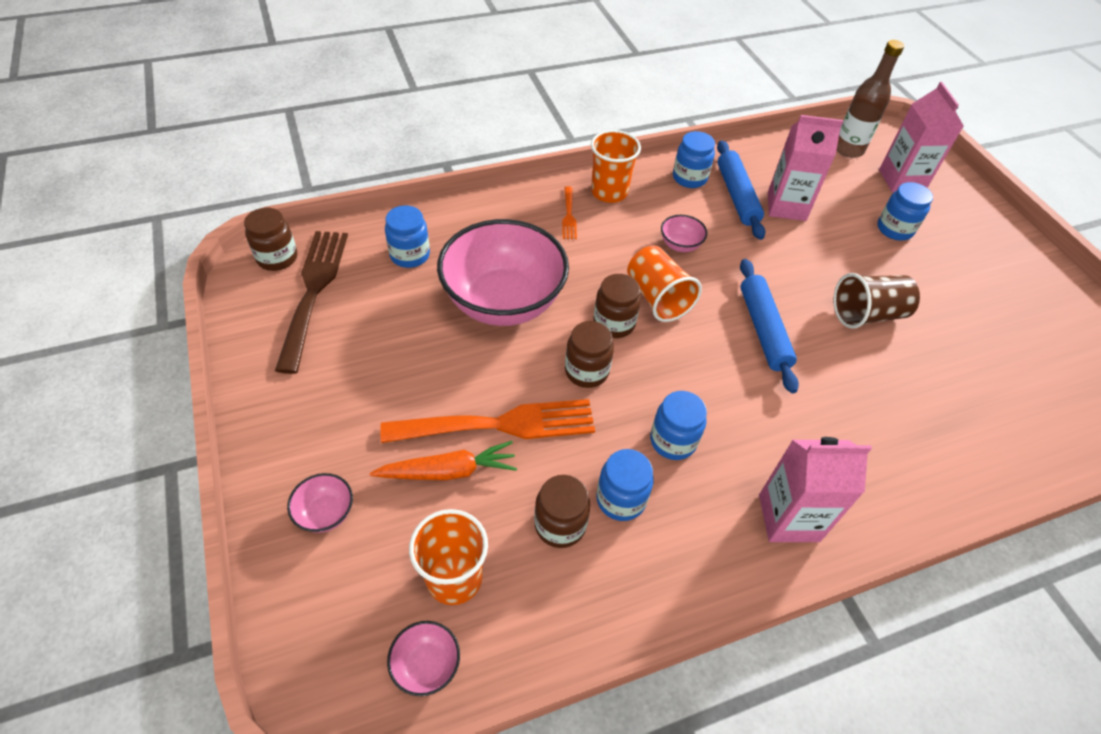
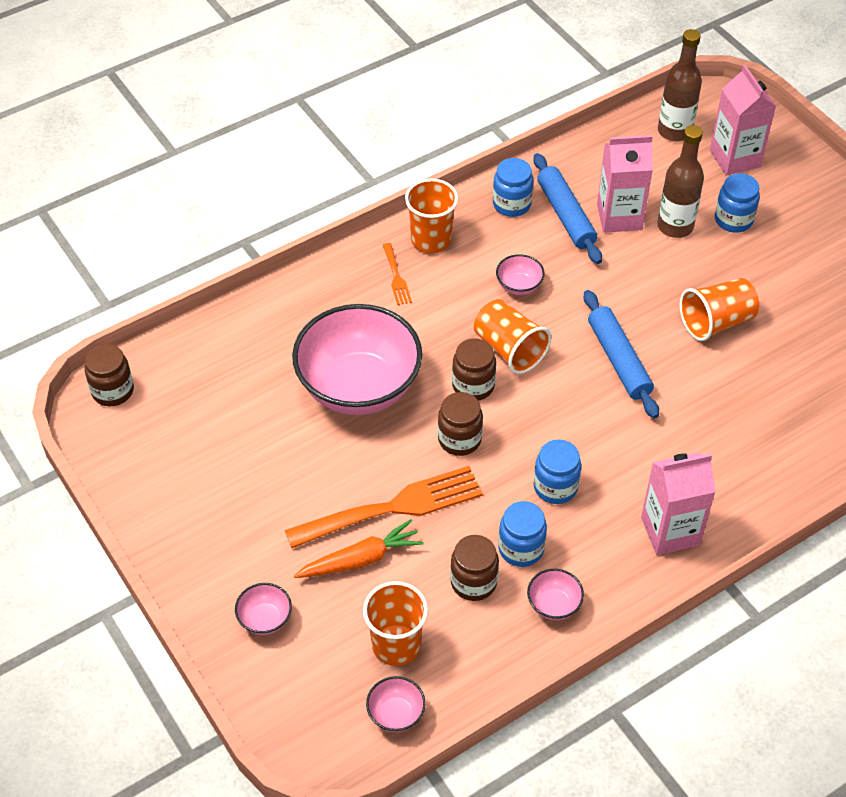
camera: 10 degrees left, 0 degrees up
brown fork [275,231,348,374] -> none
blue jar [385,205,430,268] -> none
brown cup [833,273,920,329] -> orange cup [680,278,759,341]
none -> pink bowl [527,569,584,620]
none -> brown bottle [658,125,704,238]

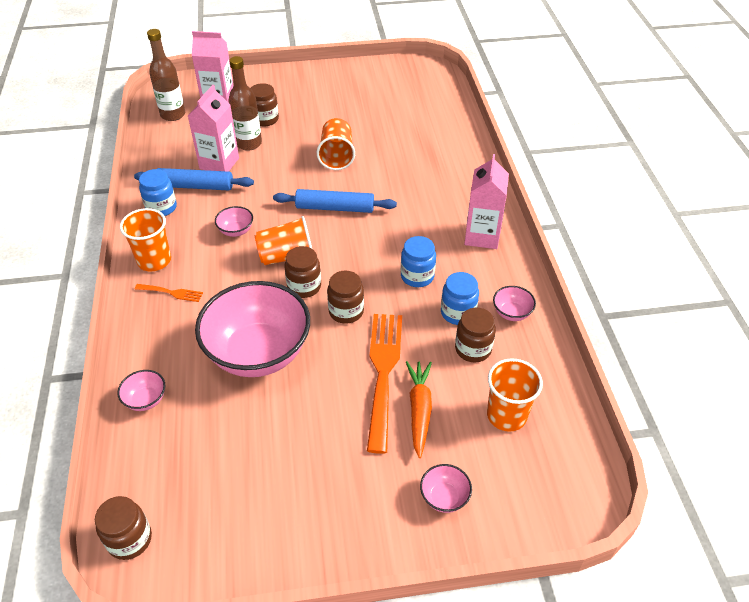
camera: 65 degrees left, 5 degrees down
pink bowl [366,676,426,732] -> pink bowl moved to [117,370,165,411]
blue jar [715,173,760,233] -> brown jar [250,83,279,126]

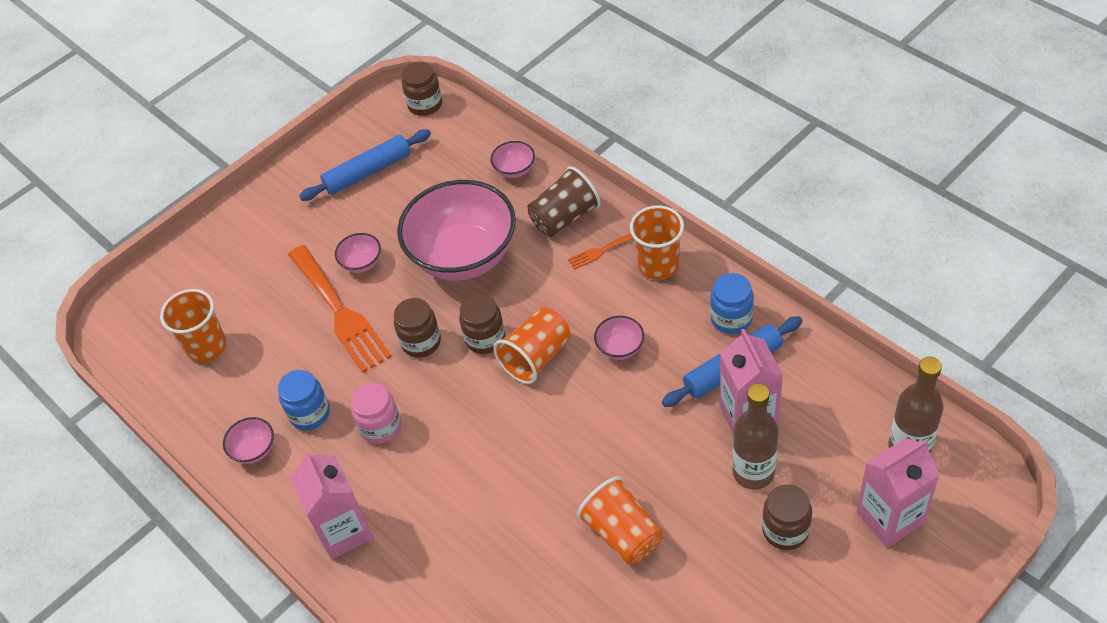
camera: 150 degrees right, 5 degrees up
blue rolling pin [273,189,397,213] -> blue rolling pin moved to [299,129,431,201]
blue jar [401,236,436,287] -> pink jar [351,383,401,444]
orange carrot [406,361,432,458] -> none
pink bowl [420,464,472,513] -> pink bowl moved to [335,233,381,273]
brown jar [455,308,496,362] -> none
none -> brown cup [528,166,601,237]

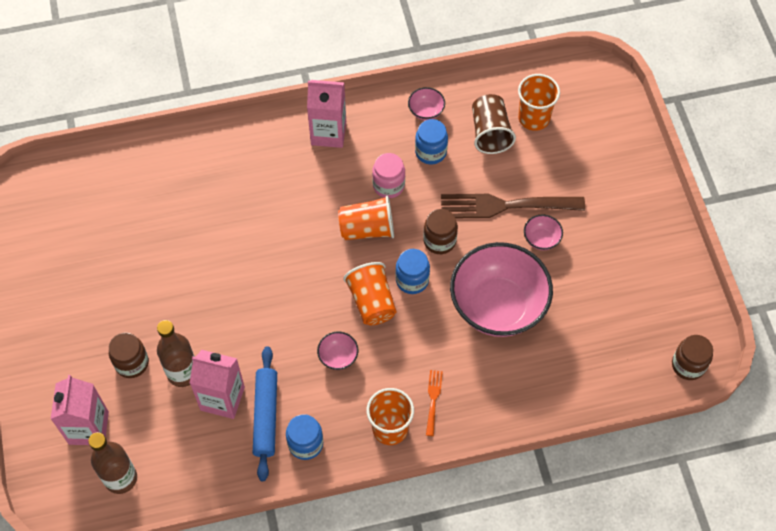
camera: 115 degrees right, 10 degrees up
orange fork [288,245,392,373] -> brown fork [441,194,585,218]
blue rolling pin [299,129,431,201] -> none
brown jar [459,294,505,354] -> blue jar [395,249,430,294]
pink bowl [490,141,535,178] -> none
brown cup [528,166,601,237] -> brown cup moved to [472,94,516,154]
orange cup [577,476,663,565] -> orange cup moved to [338,196,394,240]

